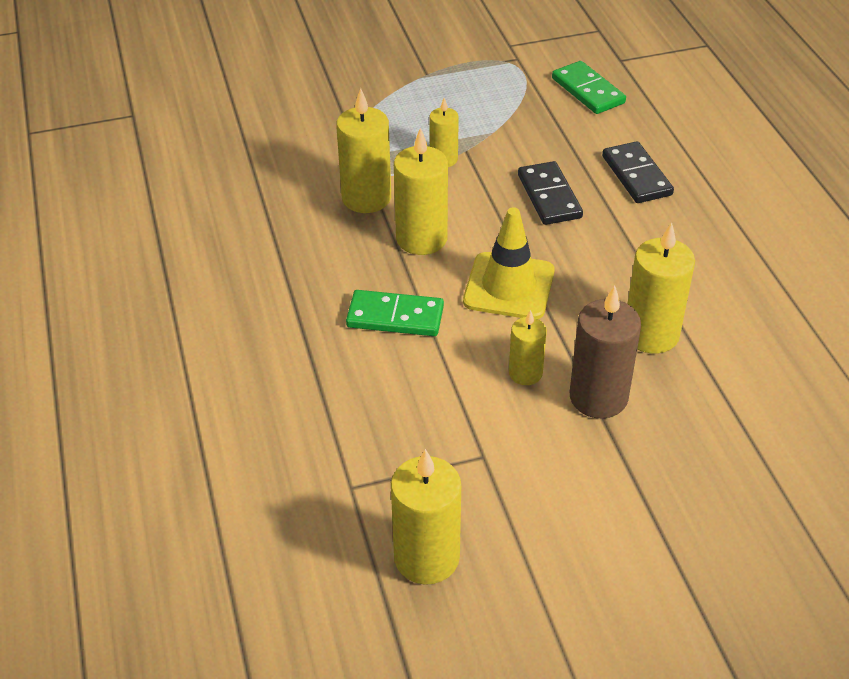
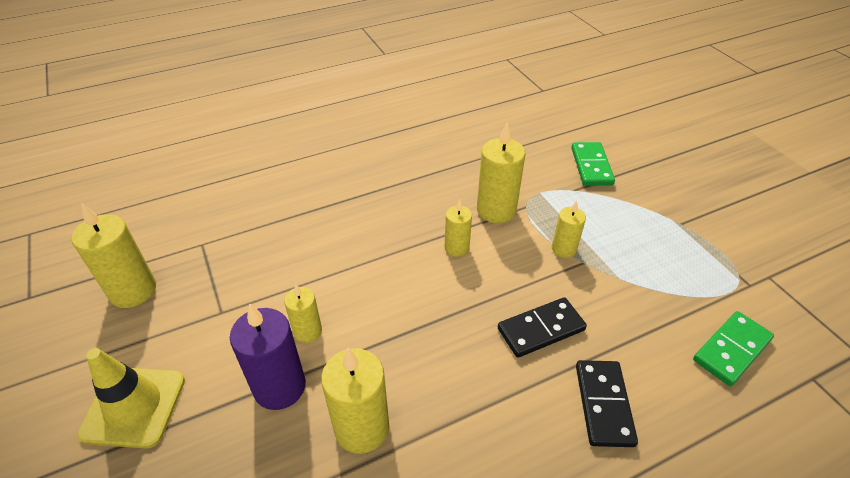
camera: 80 degrees right, 0 degrees up
green domino [346,290,444,336] -> green domino moved to [571,142,615,186]
yellow candle [394,128,448,255] -> yellow candle [445,200,472,257], size x0.59
yellow traffic cone [463,207,555,319] -> yellow traffic cone moved to [77,348,185,448]
brown candle [570,286,641,419] -> purple candle [230,303,306,410]
black domino [602,141,674,203] -> black domino turned 60 degrees counterclockwise [576,360,638,447]

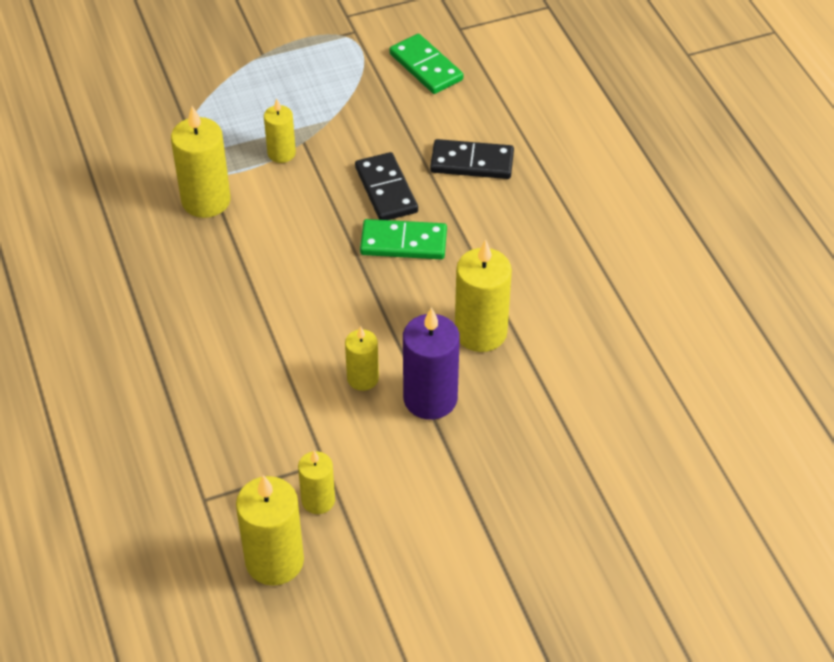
camera: 85 degrees left, 5 degrees up
yellow traffic cone [77,348,185,448] -> none
yellow candle [445,200,472,257] -> yellow candle moved to [298,451,335,514]
green domino [571,142,615,186] -> green domino moved to [360,219,447,259]

